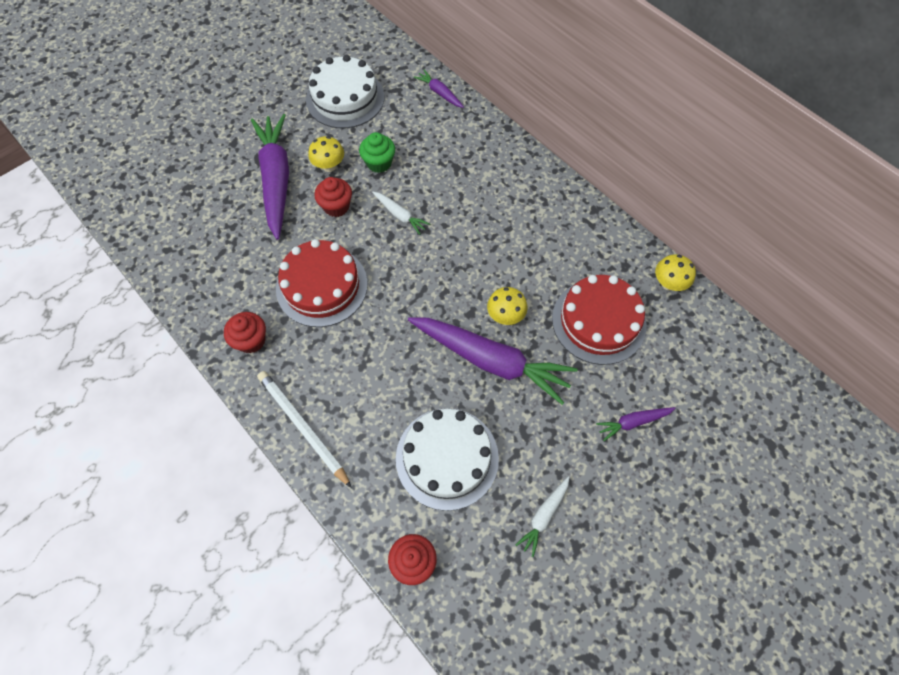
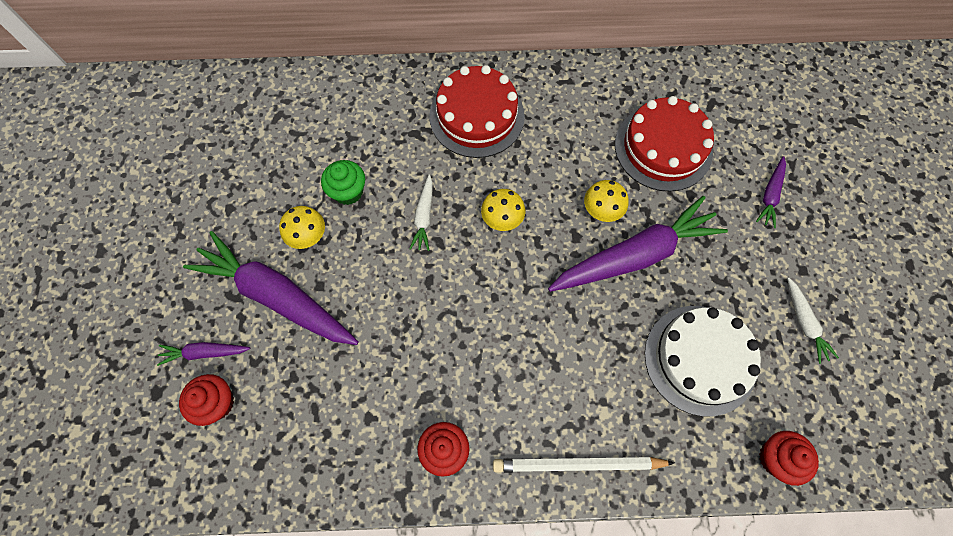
camera: 50 degrees left, 5 degrees up
red cake [276,239,368,327] -> red cake moved to [429,65,525,158]
white cake [306,55,384,128] -> none
red cupcake [314,177,352,217] -> red cupcake moved to [179,374,234,426]
white carrot [372,191,430,235] -> white carrot turned 105 degrees clockwise [409,174,433,251]
purple carrot [414,70,464,108] -> purple carrot moved to [157,342,250,366]
yellow mushroom [655,254,696,291] -> yellow mushroom moved to [481,189,525,231]

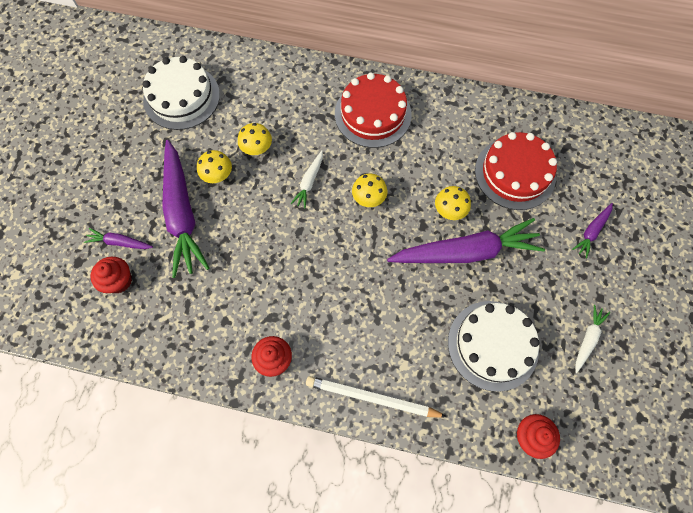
camera: 15 degrees right, 0 degrees up
purple carrot [183,231,359,345] -> purple carrot turned 150 degrees counterclockwise [163,140,209,278]
green cupcake [321,160,365,205] -> yellow mushroom [238,123,272,155]
white carrot [787,277,839,364] -> white carrot turned 150 degrees counterclockwise [575,305,610,373]
none -> white cake [143,56,220,130]

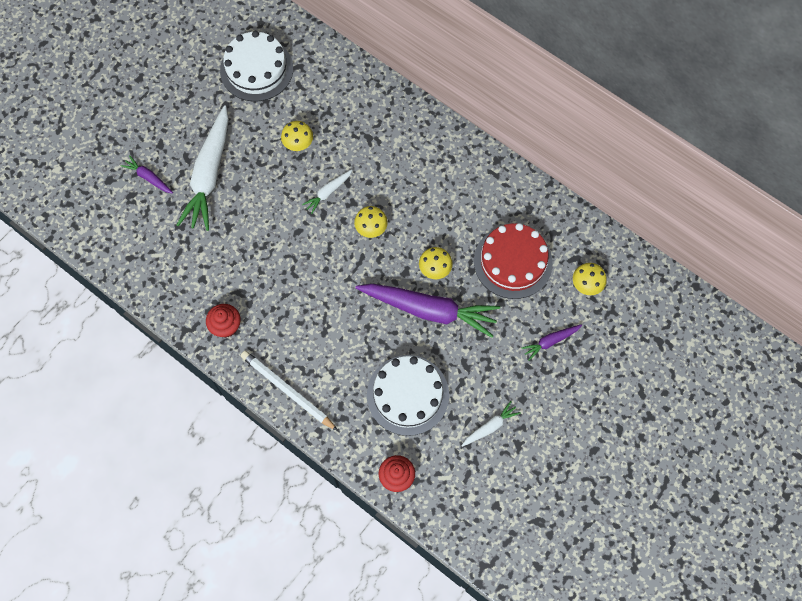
camera: 25 degrees right, 0 degrees up
red cupcake [91,257,132,293] -> none
purple carrot [163,140,209,278] -> white carrot [177,105,229,231]
yellow mushroom [197,150,232,183] -> yellow mushroom moved to [573,263,607,295]
red cake [335,72,412,148] -> none

